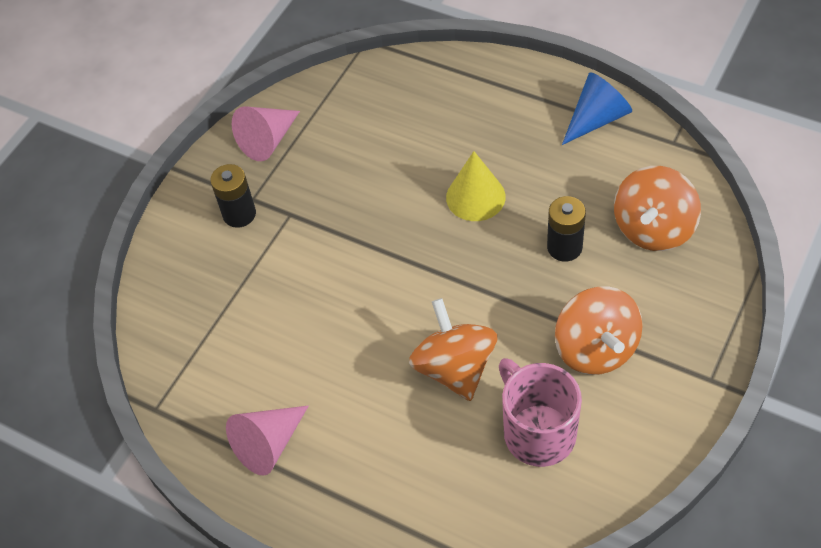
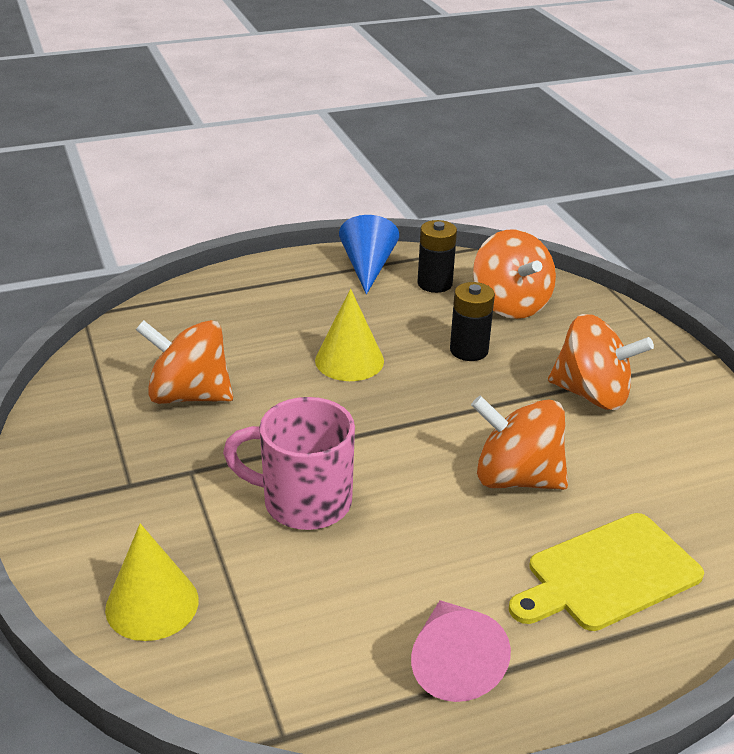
camera: 55 degrees left, 20 degrees down
black battery [210,164,256,228] -> black battery moved to [417,220,457,293]
pink cone [232,106,300,161] -> none
pink mug [499,358,582,467] -> pink mug moved to [223,397,355,530]
none -> yellow cone [105,523,199,641]
none -> orange spinning top [136,320,233,404]
none -> yellow cutting board [509,513,704,631]

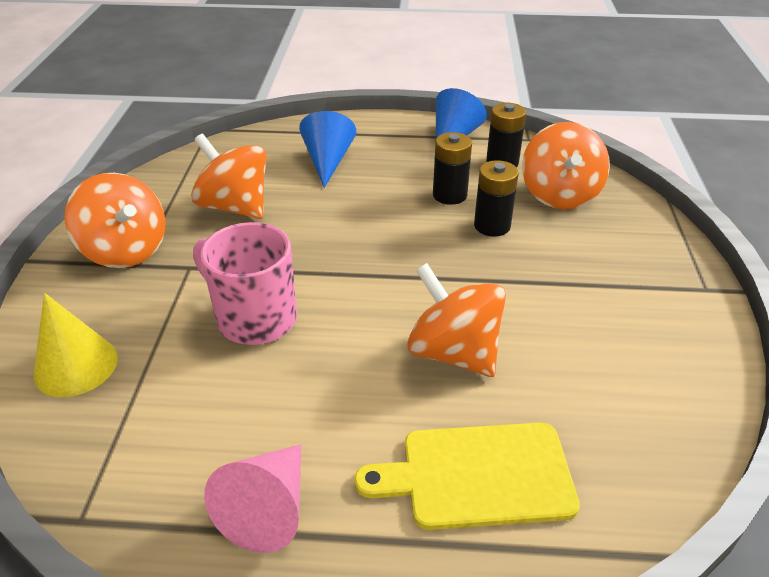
camera: 25 degrees right, 5 degrees up
yellow cone [315,289,384,381] -> none
orange spinning top [548,314,654,410] -> orange spinning top moved to [65,173,166,268]
none -> blue cone [299,111,356,188]
none -> black battery [433,132,472,205]

